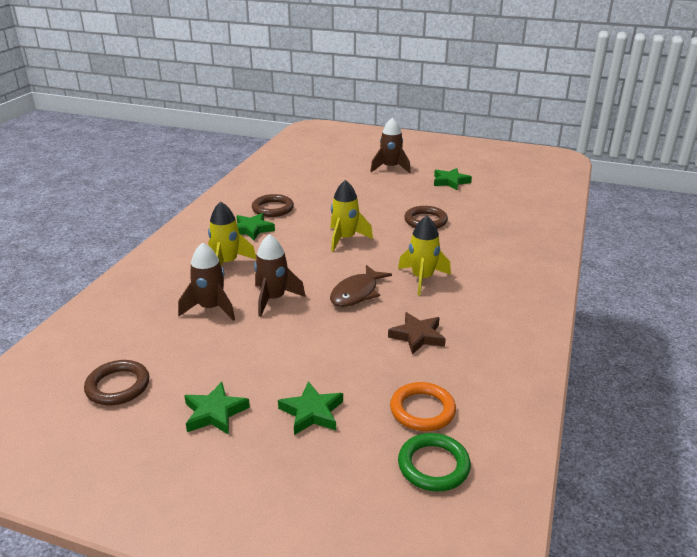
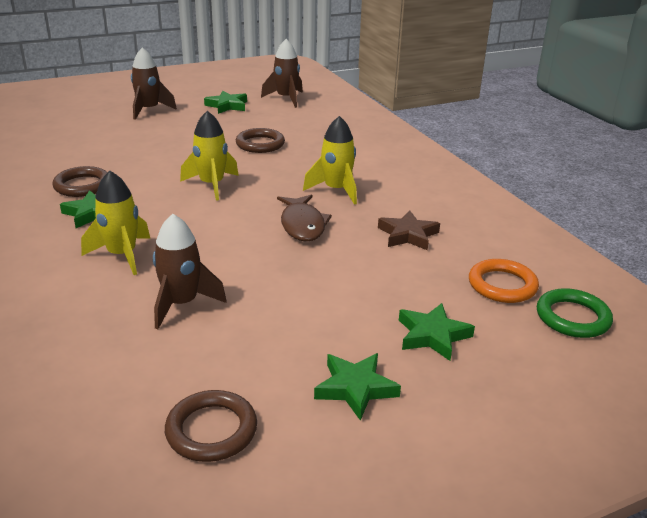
camera: 45 degrees left, 0 degrees up
brown rocket [254,234,306,317] -> brown rocket moved to [261,39,303,108]

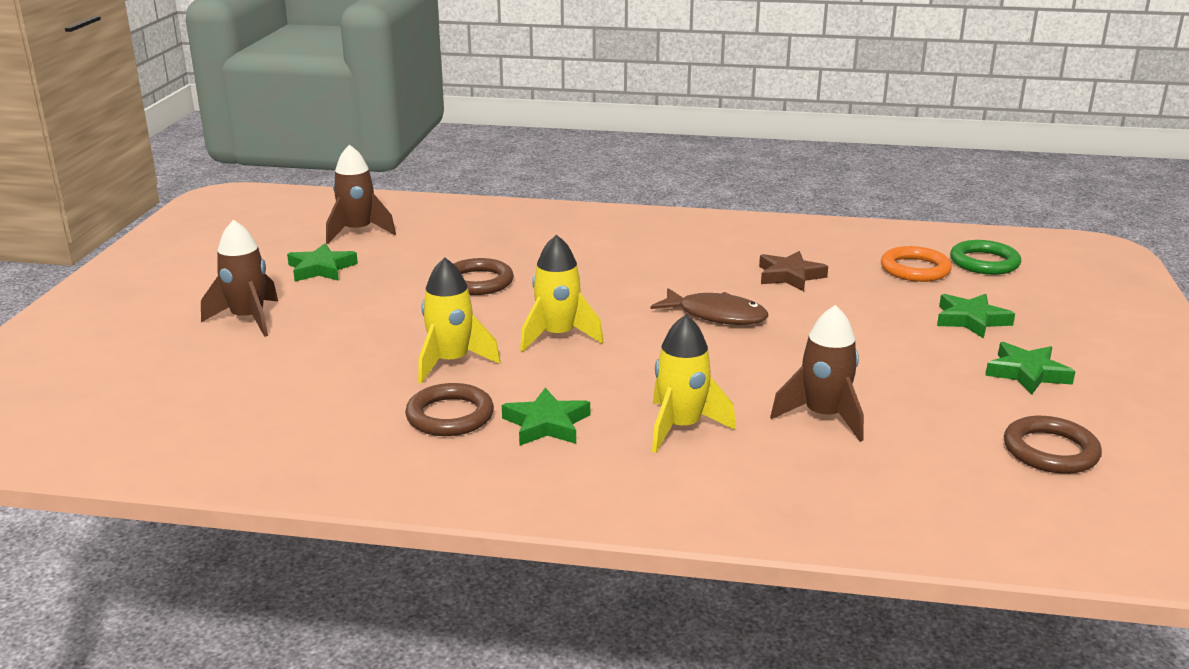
camera: 55 degrees left, 5 degrees down
yellow rocket [303,116,357,205] -> yellow rocket moved to [418,257,501,384]

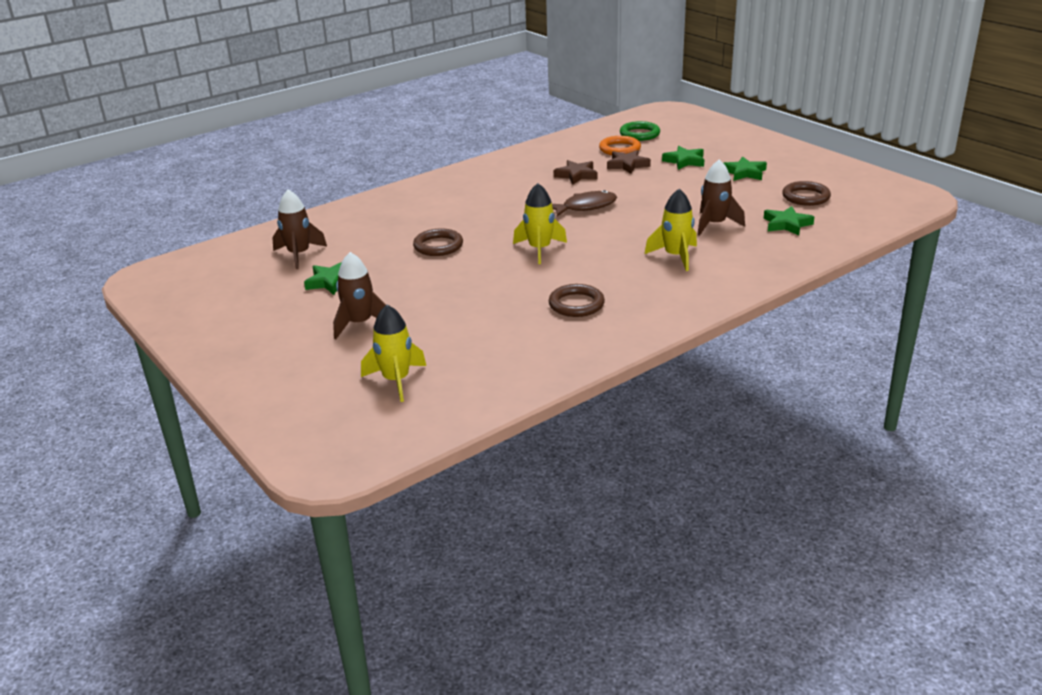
camera: 45 degrees left, 5 degrees up
yellow rocket [418,257,501,384] -> yellow rocket moved to [361,305,426,402]
green star [502,388,590,446] -> green star moved to [764,206,814,235]
none -> brown star [607,150,651,174]

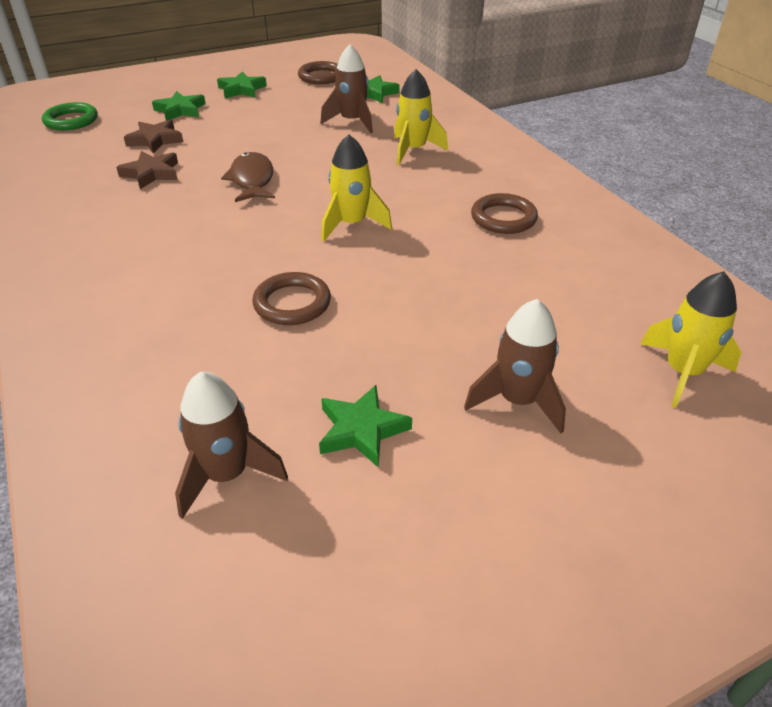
camera: 80 degrees left, 10 degrees up
orange ring [599,136,641,155] -> none

